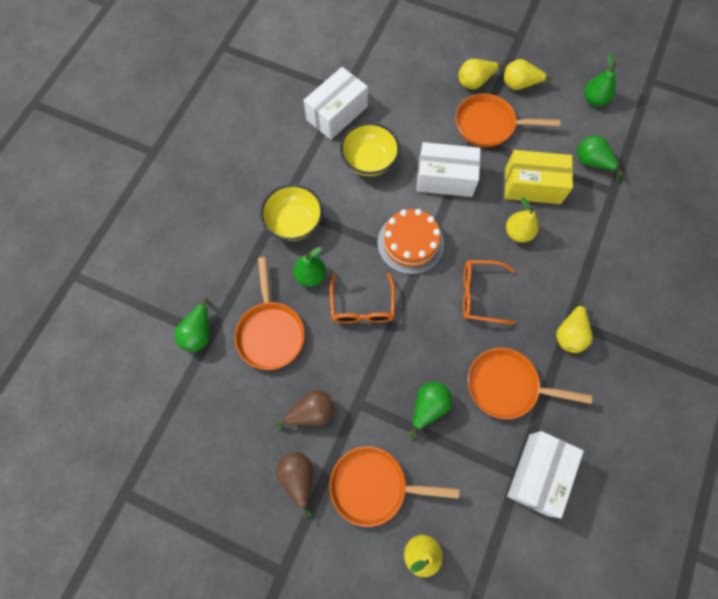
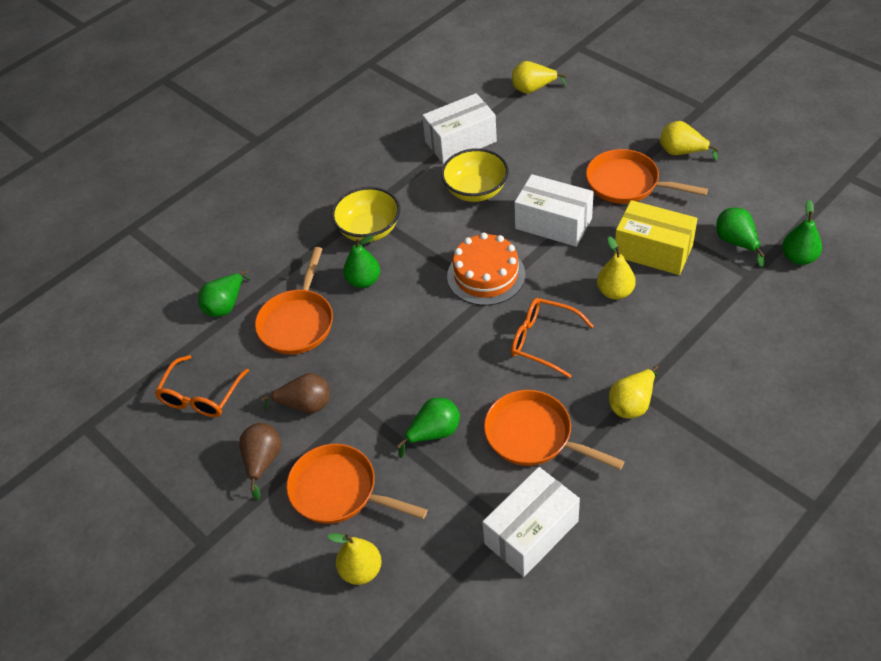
camera: 25 degrees right, 20 degrees down
orange glasses [330,273,395,323] -> orange glasses moved to [155,355,249,417]
yellow pear [459,59,505,89] -> yellow pear moved to [512,61,566,94]
green pear [584,53,616,106] -> green pear moved to [782,200,822,265]

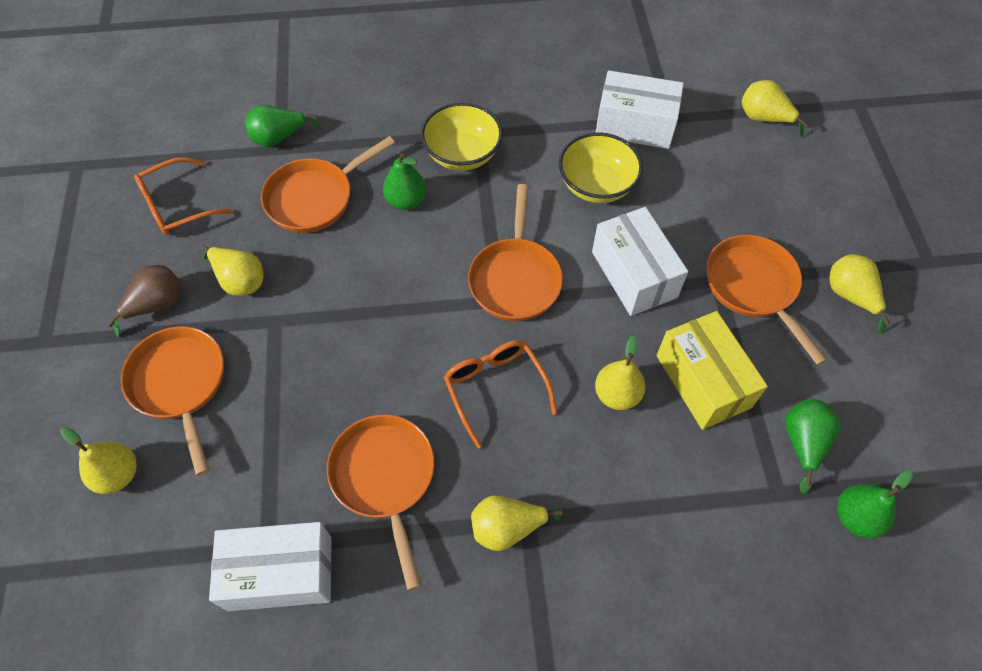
camera: 35 degrees right, 10 degrees up
brown pear [261,373,330,414] -> yellow pear [201,245,264,296]
green pear [397,398,460,458] -> none
orange cake [447,232,525,305] -> orange pan [468,184,563,321]

